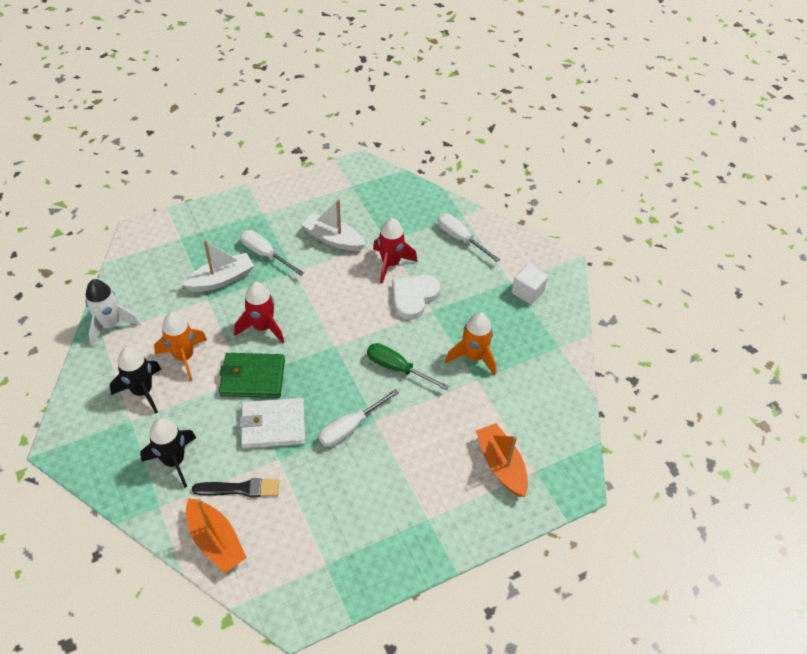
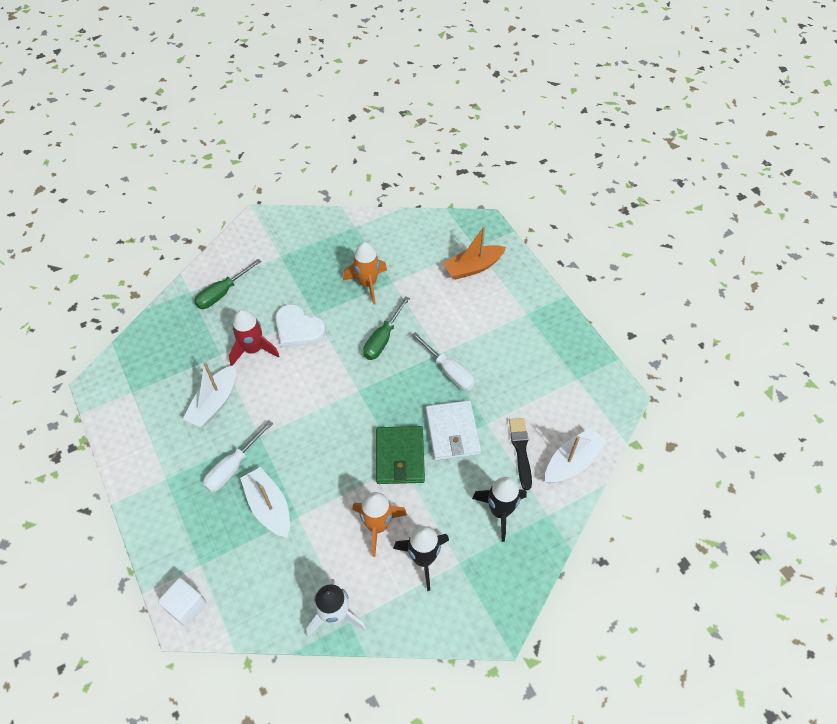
camera: 90 degrees left, 5 degrees up
orange boat [186,498,247,573] -> white boat [545,428,607,484]
red rocket [234,282,284,343] -> none
white screwdriver [438,214,500,262] -> green screwdriver [194,259,261,309]
white cube [511,264,548,304] -> white cube moved to [158,578,207,627]

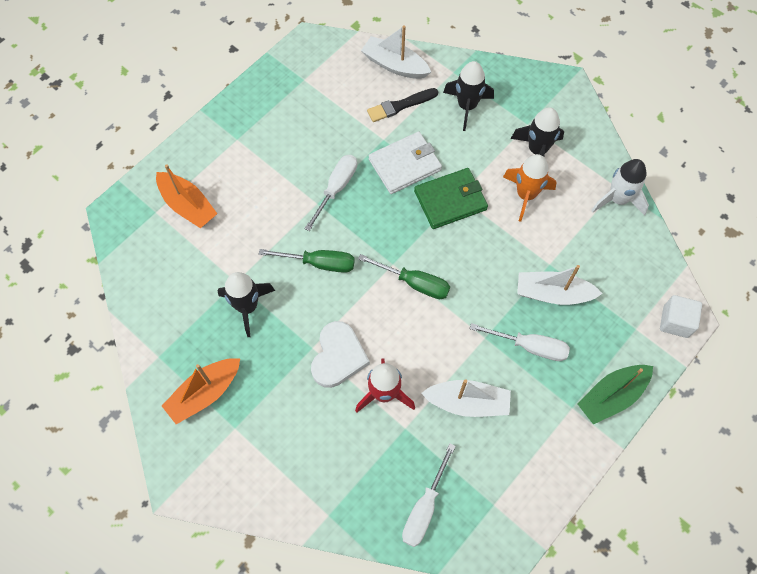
camera: 110 degrees left, 10 degrees up
green screwdriver [194,259,261,309] -> green screwdriver moved to [358,254,450,299]
white boat [240,467,290,537] -> white boat turned 60 degrees clockwise [517,265,603,305]
orange rocket [343,242,387,305] -> black rocket [218,272,275,337]
none -> orange boat [162,358,240,424]
none -> white screwdriver [402,443,456,547]
none -> green boat [578,365,653,424]

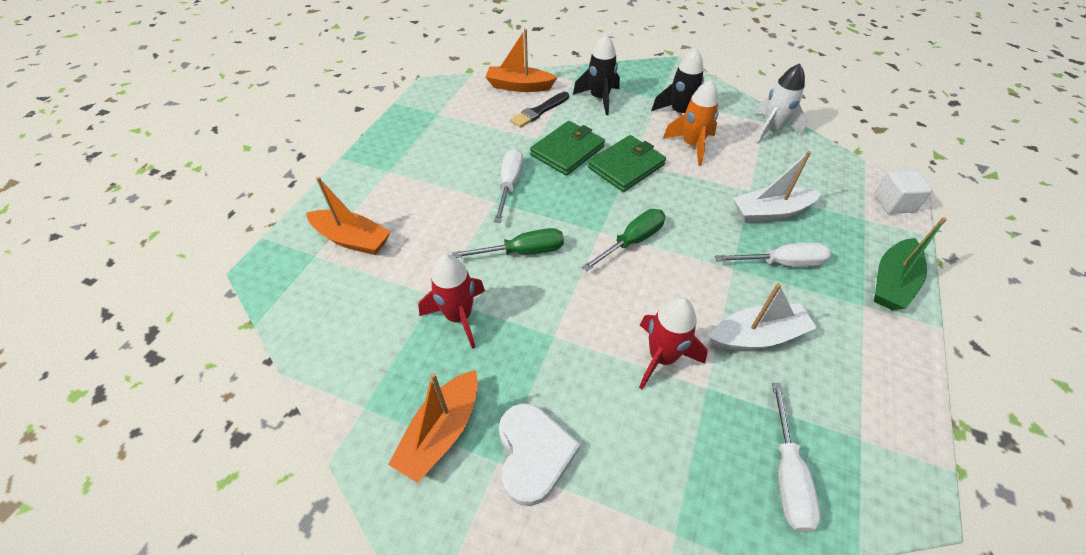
camera: 20 degrees left, 15 degrees down
black rocket [218,272,275,337] -> red rocket [418,254,485,349]
white heart [311,321,370,388] -> white heart moved to [499,403,580,506]
green screwdriver [358,254,450,299] -> green screwdriver turned 45 degrees counterclockwise [582,209,665,272]
white boat [361,25,431,79] -> orange boat [485,29,557,92]
white wallet [369,132,442,194] -> green wallet [530,121,605,176]

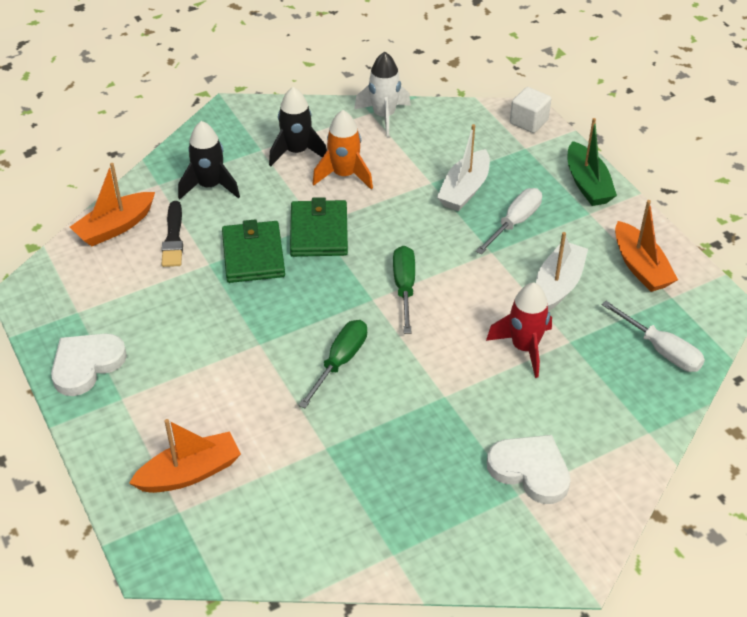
camera: 50 degrees left, 5 degrees down
orange boat [388,370,478,483] -> orange boat moved to [615,200,678,292]
red rocket [418,254,485,349] -> none
white screwdriver [494,149,523,223] -> none
none -> white heart [51,333,127,396]

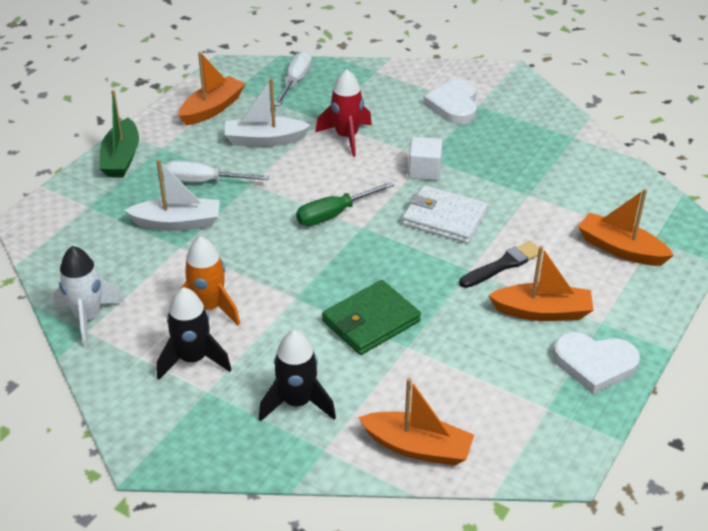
camera: 120 degrees left, 5 degrees down
black brush [162,201,183,267] -> black brush moved to [459,241,543,288]
green wallet [290,197,348,257] -> none
green screwdriver [298,320,367,408] -> white wallet [402,185,488,244]
white cube [510,87,551,133] -> white cube moved to [408,137,443,180]
green boat [568,118,617,206] -> green boat turned 135 degrees clockwise [99,90,139,178]
none -> orange boat [488,246,593,321]

